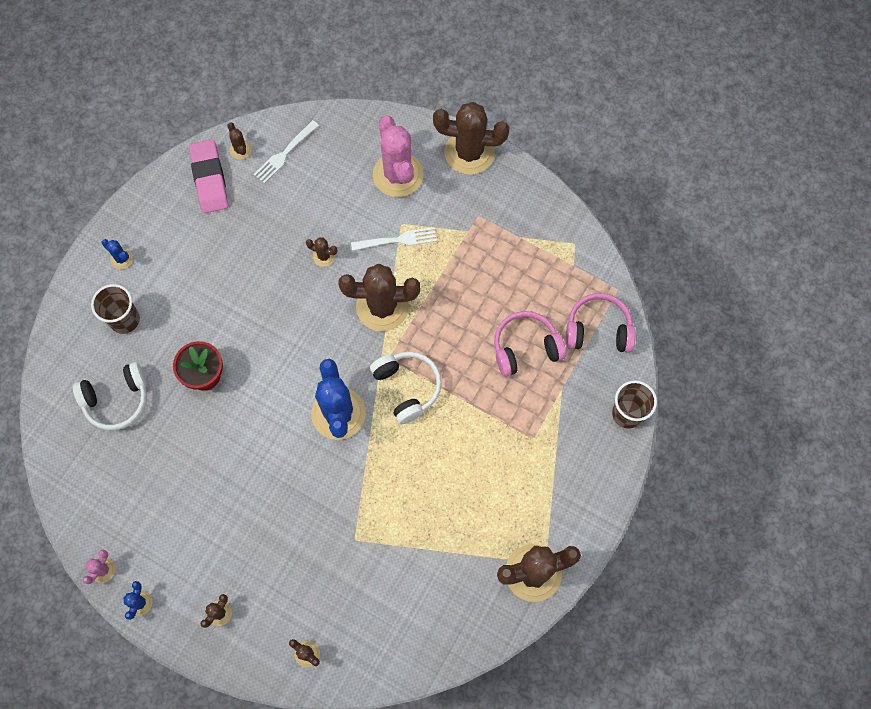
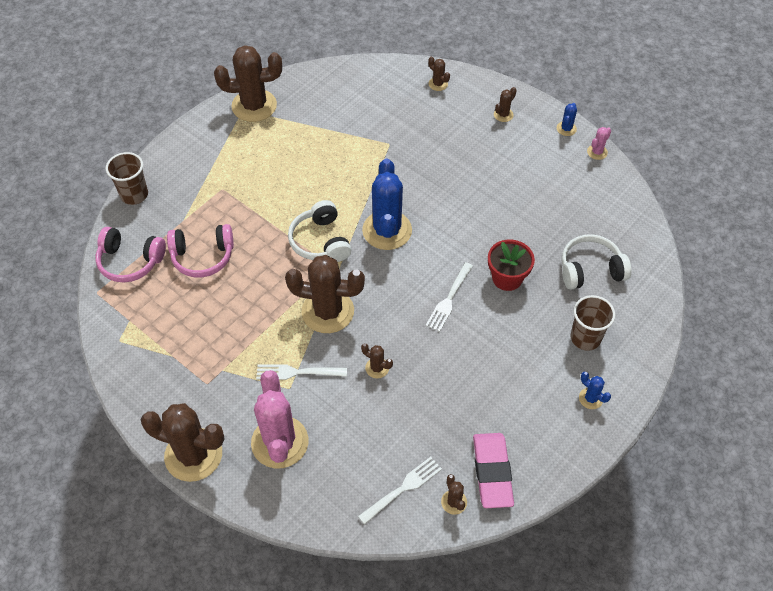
camera: 170 degrees left, 15 degrees down
none -> white fork [426,262,473,332]

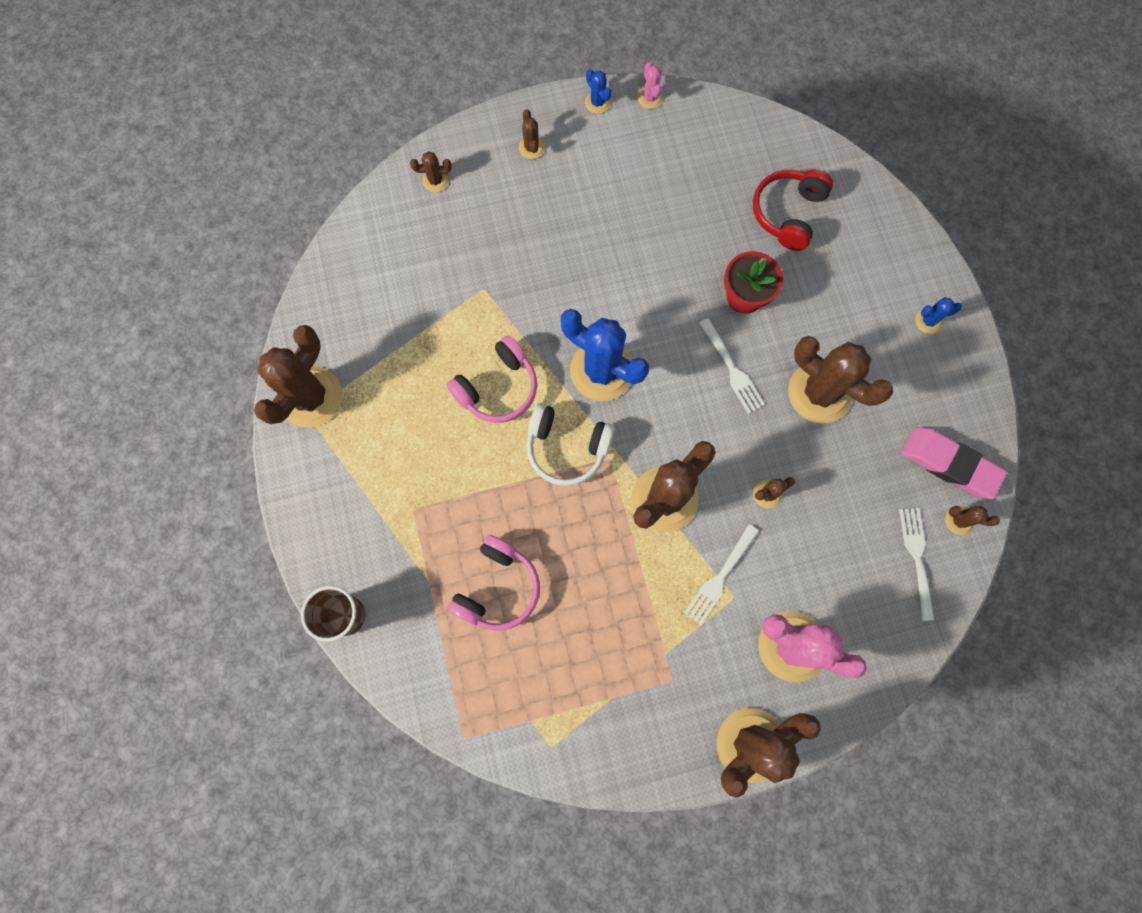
camera: 55 degrees left, 20 degrees up
pink headphones [95,227,166,282] -> pink headphones moved to [447,336,537,423]
white headphones [562,234,631,290] -> red headphones [753,170,833,251]
brown cup [571,295,615,351] -> none
none -> brown cactus [788,336,893,423]

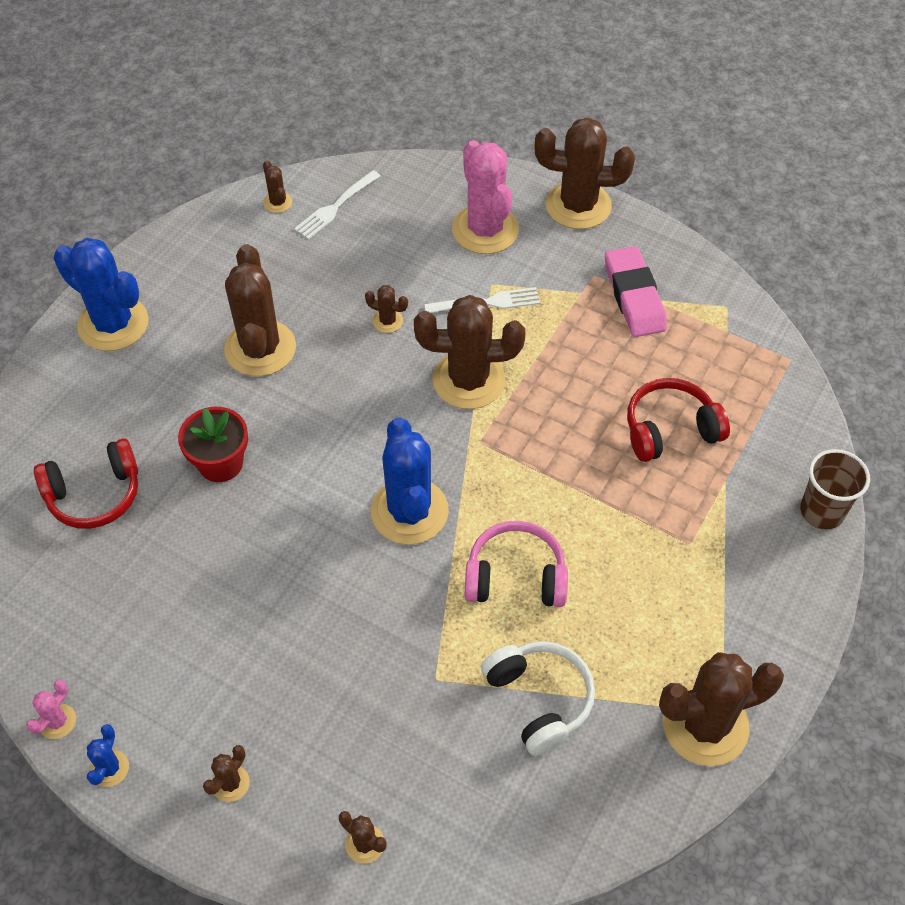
camera: 135 degrees left, 20 degrees down
pink headphones [447,535,540,631] -> red headphones [627,378,730,462]
white headphones [527,404,615,486] -> white headphones moved to [481,641,595,756]
white fork [699,318,765,414] -> none
pink eraser [901,427,1007,499] -> pink eraser moved to [605,246,667,337]
blue cactus [915,297,962,334] -> blue cactus [54,238,149,351], size x2.29

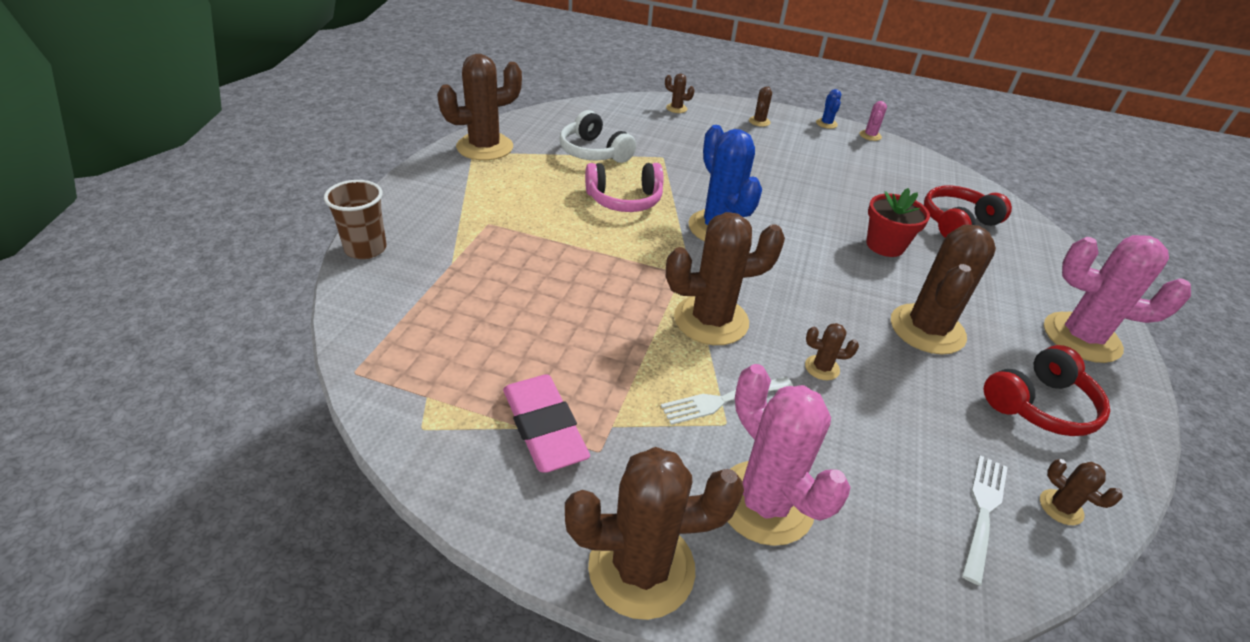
camera: 165 degrees right, 15 degrees down
blue cactus [54,238,149,351] -> pink cactus [1044,235,1191,363]
brown cactus [224,244,296,376] -> brown cactus turned 45 degrees clockwise [891,225,996,355]
red headphones [627,378,730,462] -> red headphones moved to [984,345,1110,436]

